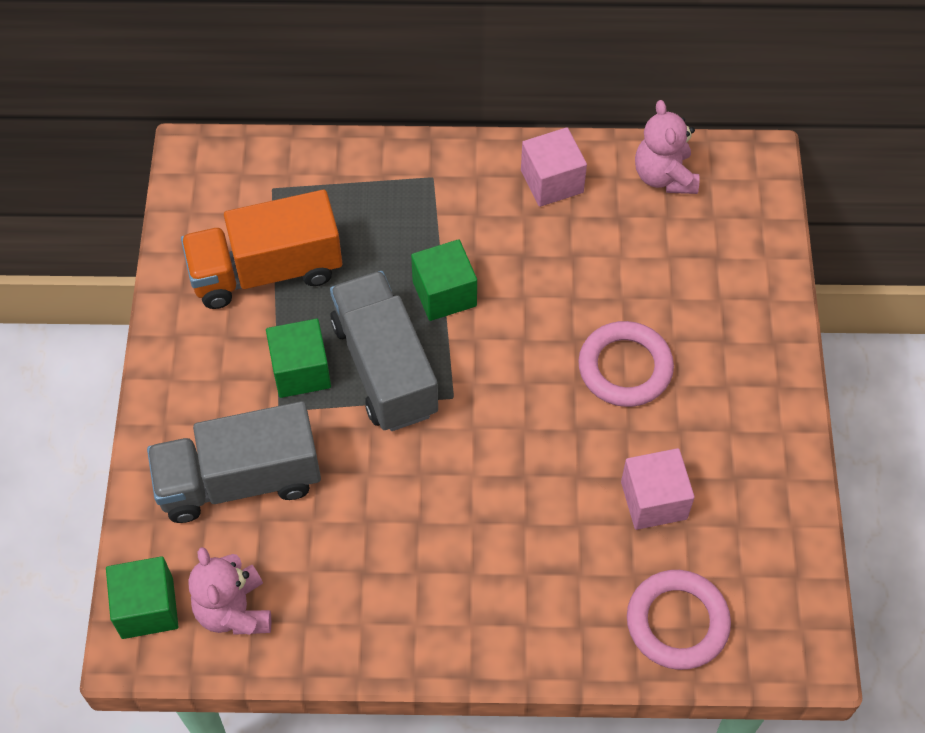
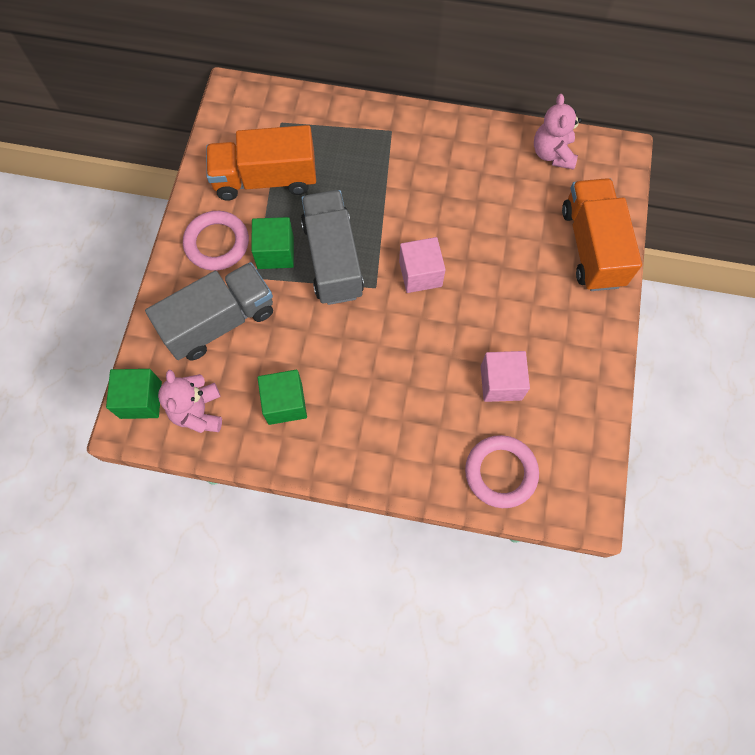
camera: 10 degrees right, 10 degrees up
grey truck [147,401,321,523] -> grey truck turned 150 degrees clockwise [145,262,273,360]
green cube [411,239,477,321] -> green cube moved to [258,370,307,425]
pink cube [521,127,587,207] -> pink cube moved to [399,237,446,293]
pink ring [578,321,674,407] -> pink ring moved to [183,211,249,271]
none -> orange truck [562,178,642,291]

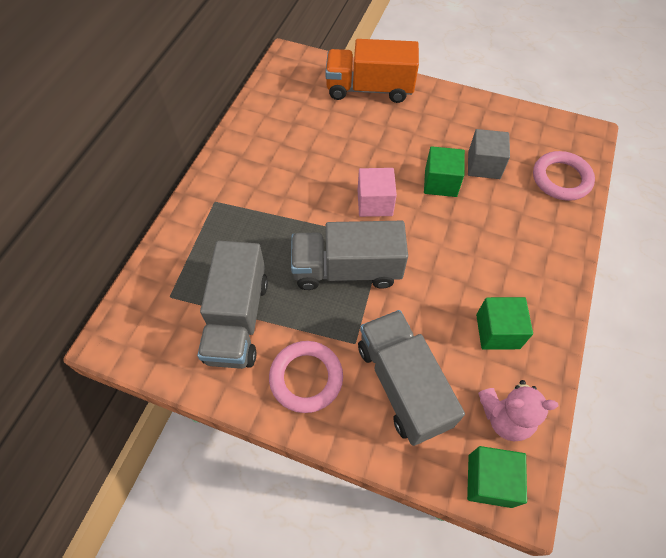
camera: 80 degrees left, 10 degrees down
orange truck [206,125,316,200] -> grey truck [197,241,268,369]
green cube [251,217,294,269] -> green cube moved to [424,146,465,197]
pink cube [481,351,530,402] -> grey cube [468,129,510,179]
pink teddy bear [534,94,582,170] -> none

